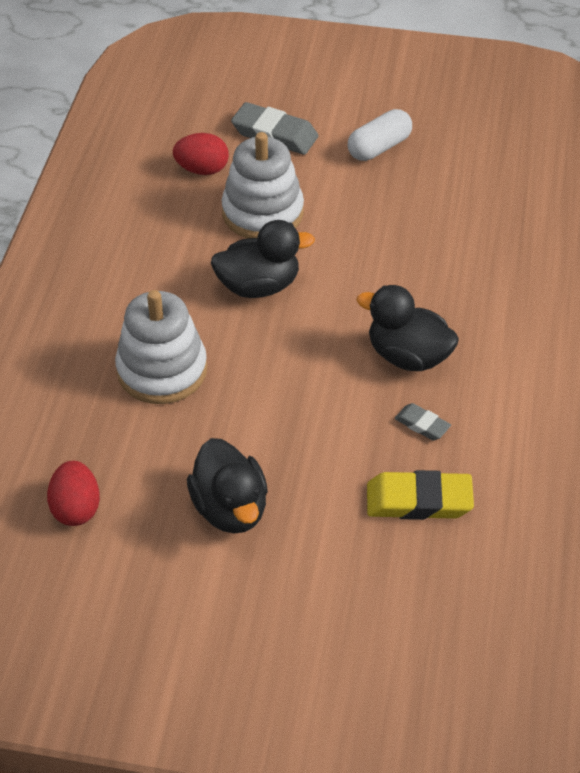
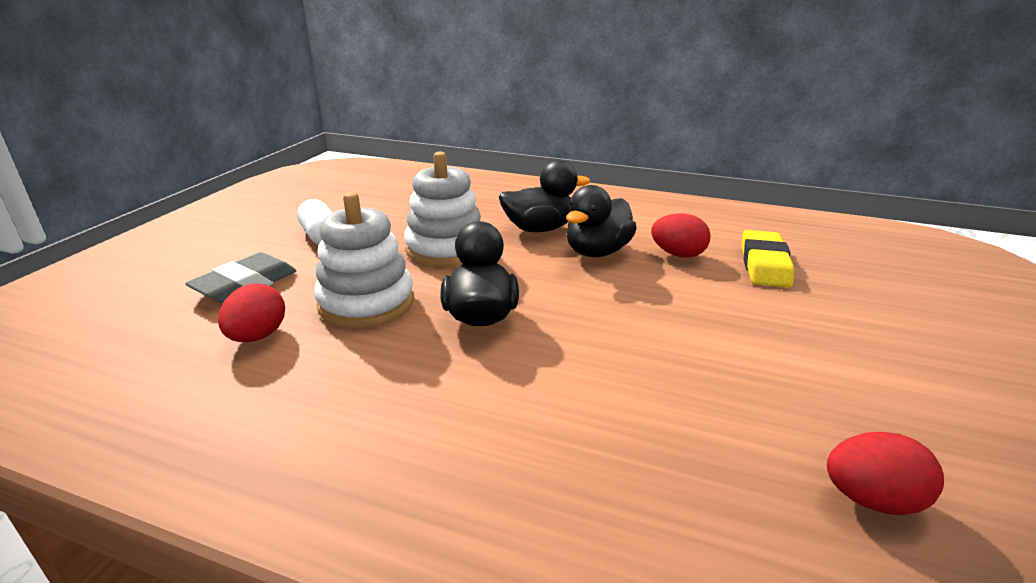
camera: 80 degrees left, 20 degrees down
white stacking toy [115,290,207,404] -> white stacking toy moved to [404,152,481,267]
black duck [187,438,268,534] -> black duck moved to [499,160,590,232]
grey eraser [395,403,451,440] -> red egg [651,213,711,258]

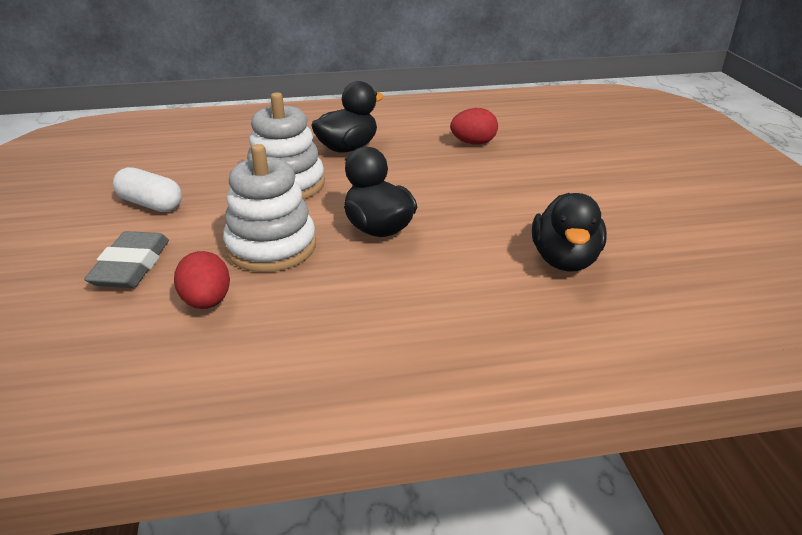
camera: 30 degrees left, 5 degrees up
black duck [566,185,637,257] -> black duck moved to [532,193,607,272]
yellow eraser [742,230,794,288] -> none
red egg [827,432,944,515] -> none

